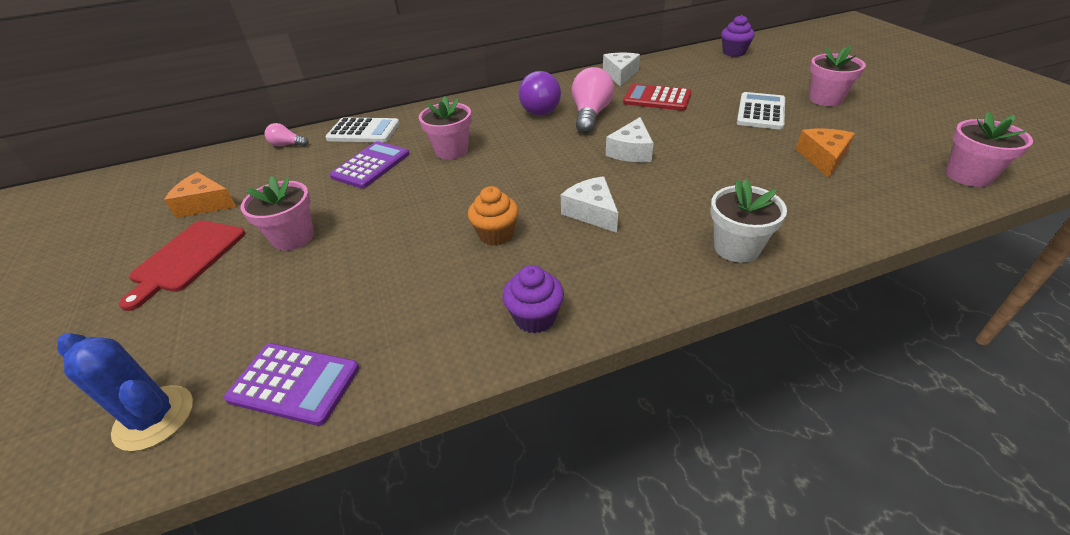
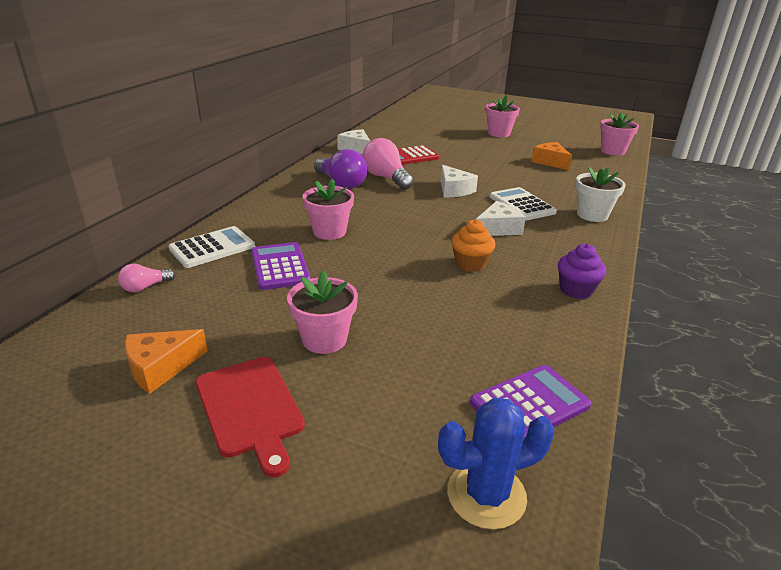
camera: 50 degrees left, 10 degrees down
white cheese [561,176,618,233] -> white cheese turned 135 degrees clockwise [476,201,526,236]
purple cupcake [721,15,755,57] -> none
white calculator [737,92,785,130] -> white calculator moved to [490,187,557,220]

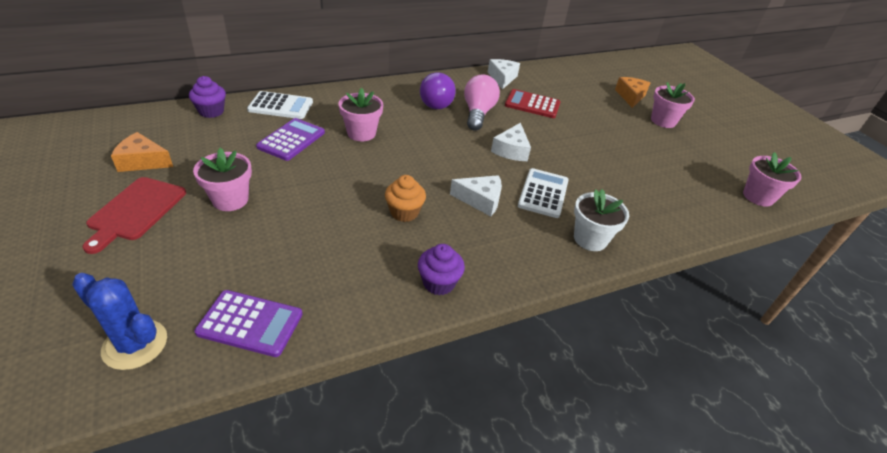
camera: 40 degrees right, 10 degrees up
pink light bulb [118,264,176,292] -> purple cupcake [189,76,226,118]
orange cheese [531,142,572,170] -> orange cheese moved to [615,77,650,108]

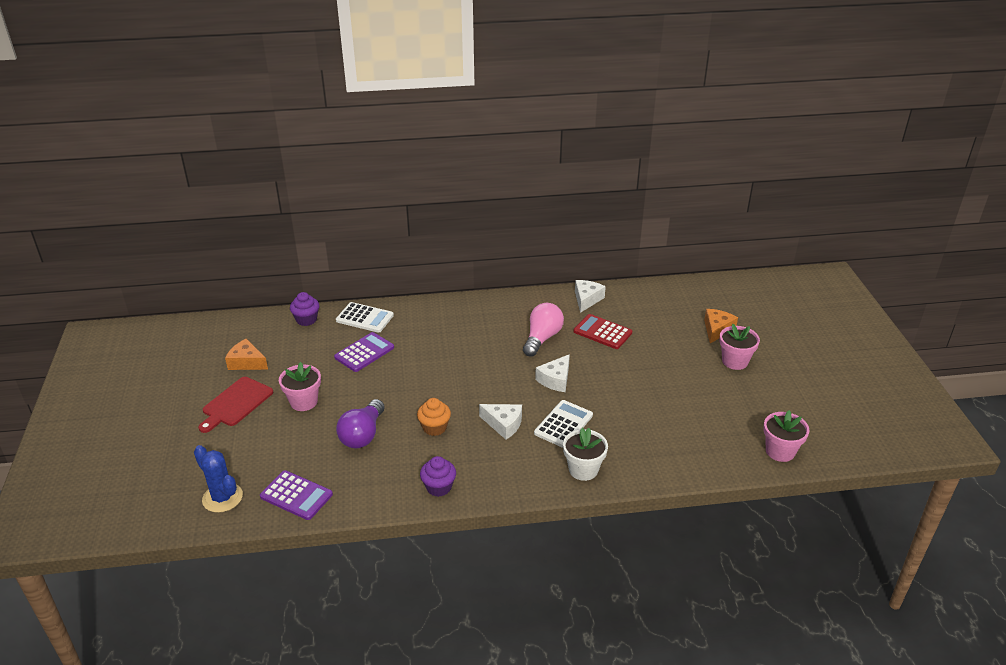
camera: 20 degrees right, 5 degrees down
pink flower pot [339,88,383,141] -> none
purple light bulb [420,73,456,109] -> purple light bulb moved to [336,399,385,448]

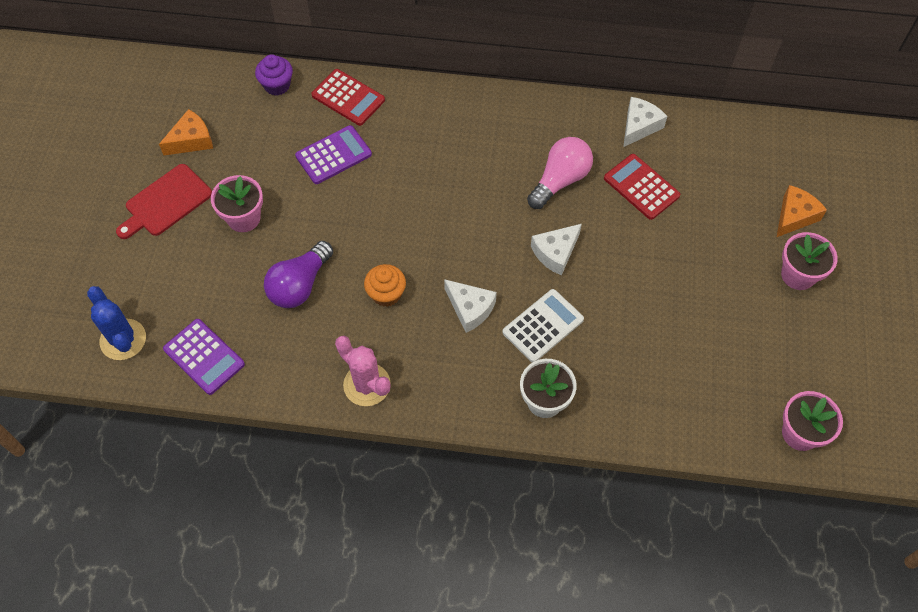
camera: 15 degrees right, 25 degrees up
orange cheese [225,339,268,370] -> orange cheese turned 105 degrees clockwise [159,109,213,156]
white calculator [336,302,394,333] -> red calculator [311,69,385,126]
purple cupcake [420,456,456,497] -> pink cactus [335,336,391,406]

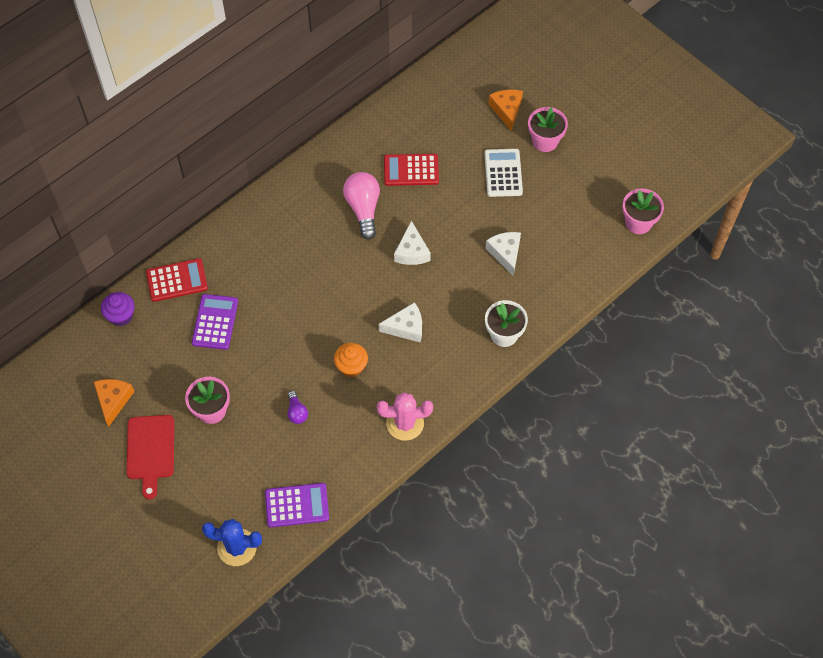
camera: 50 degrees left, 0 degrees up
purple light bulb [264,241,333,308] -> purple light bulb [287,391,308,424], size x0.52
white calculator [502,289,584,363] -> white calculator moved to [485,149,523,197]
white cheese [623,97,667,147] -> white cheese moved to [485,232,521,276]

